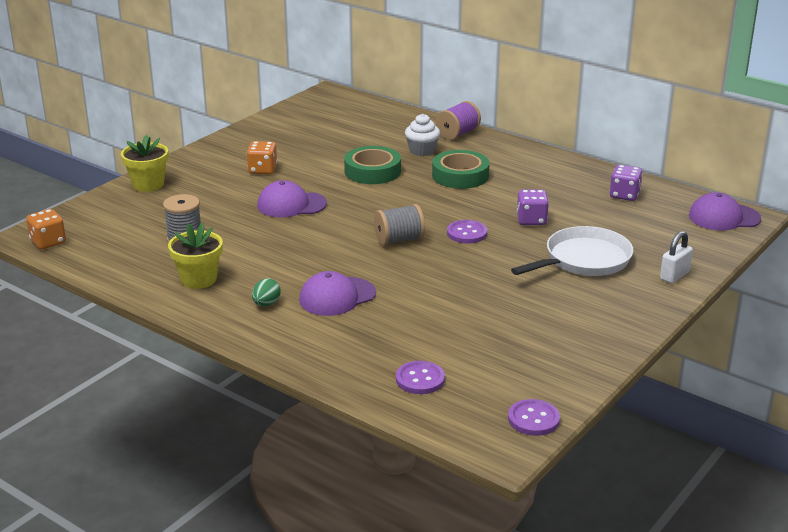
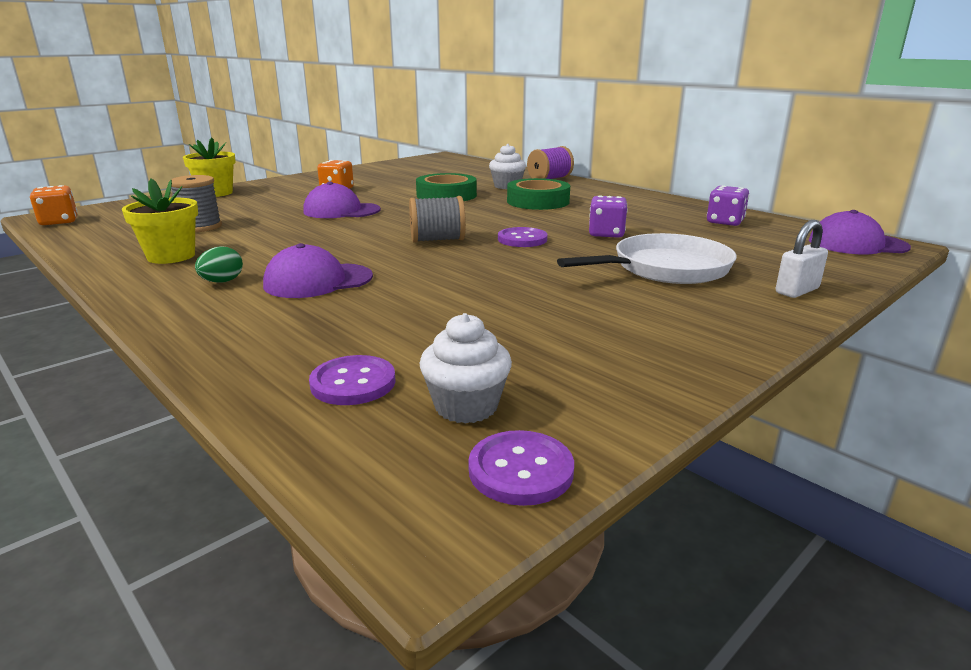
camera: 10 degrees right, 5 degrees down
none -> white cupcake [419,313,512,424]

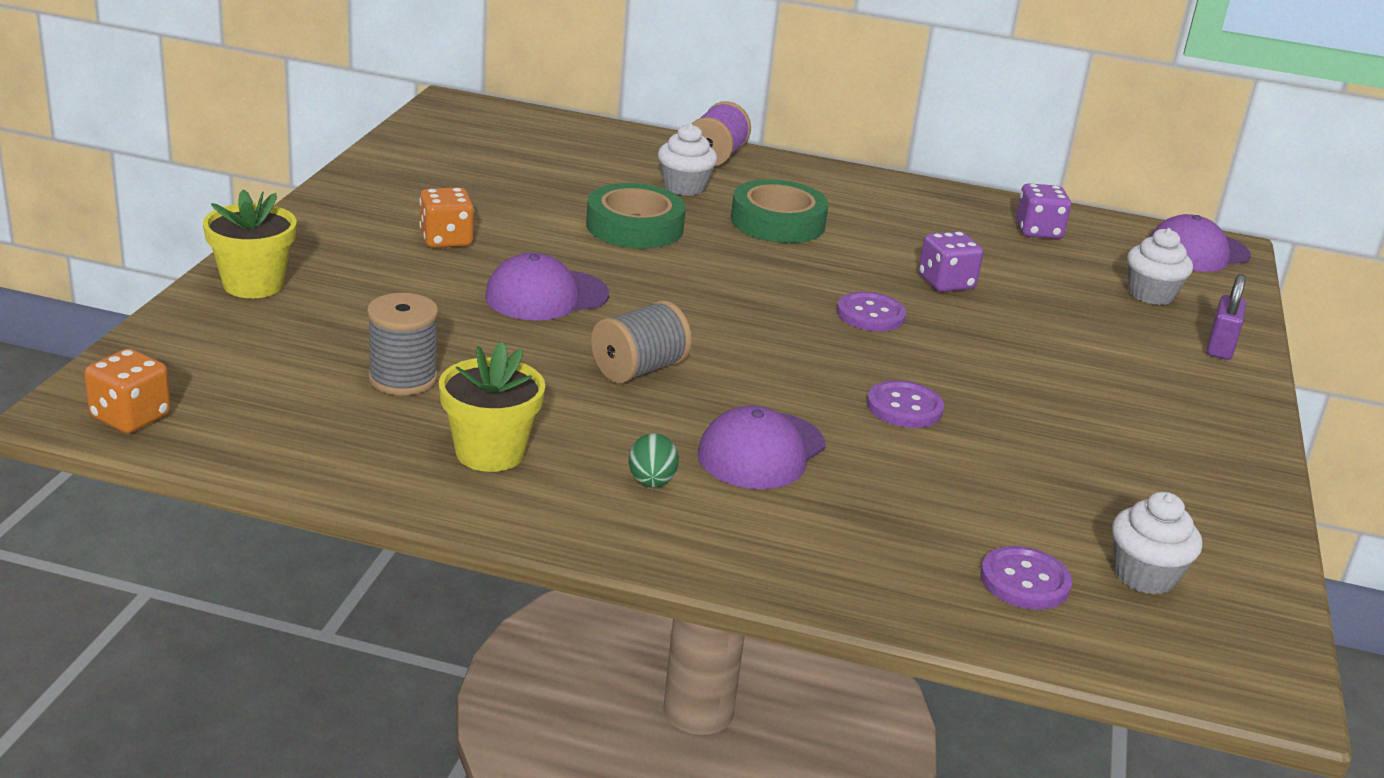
camera: 35 degrees left, 5 degrees up
grey spool [409,196,466,243] -> grey spool moved to [591,300,692,384]
purple button [468,430,574,506] -> purple button moved to [867,380,944,428]
white pan [557,233,736,284] -> none
white padlock [776,220,828,298] -> purple padlock [1207,274,1246,360]
none -> white cupcake [1127,228,1193,305]

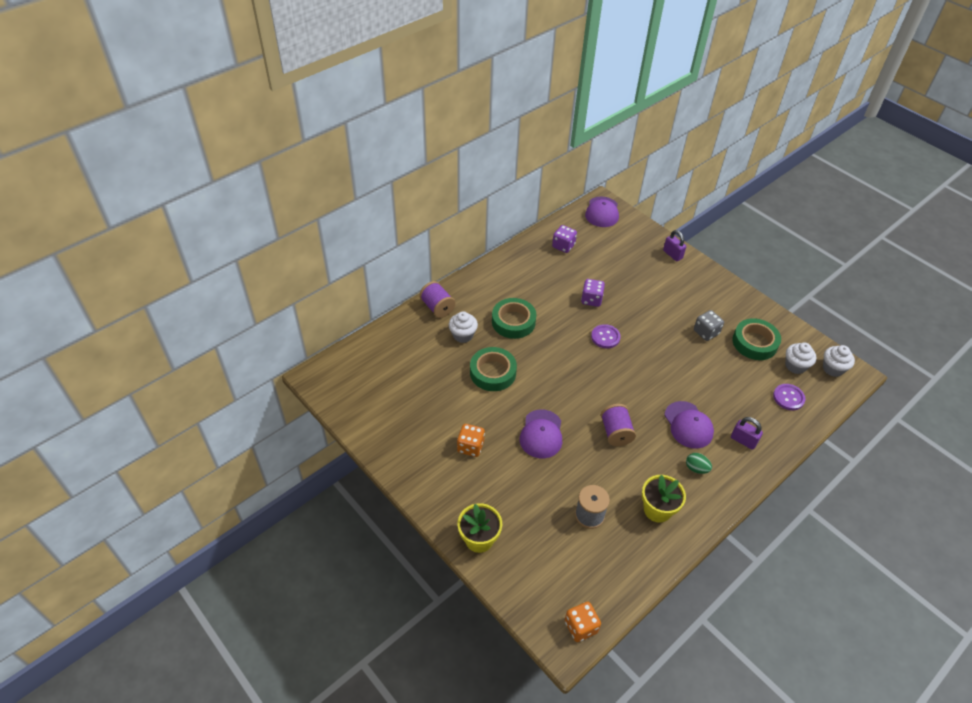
camera: 55 degrees left, 20 degrees up
grey spool [591,300,692,384] -> purple spool [601,404,636,446]
purple button [867,380,944,428] -> none
white cupcake [1127,228,1193,305] -> white cupcake moved to [823,345,855,377]
none -> grey dice [694,310,724,341]
none -> purple padlock [731,417,763,450]
none -> green tape [732,318,781,360]

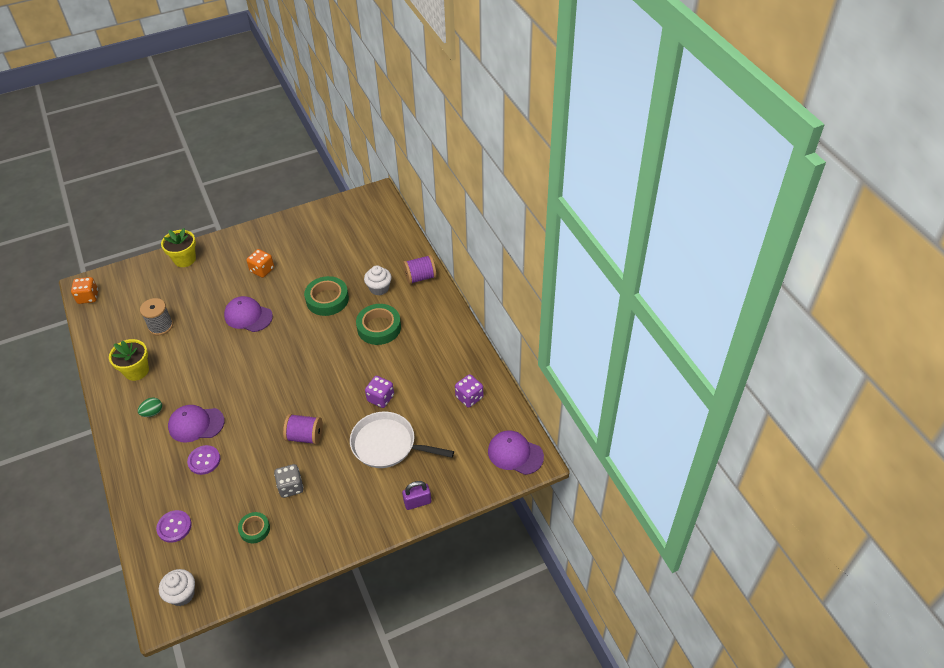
camera: 110 degrees right, 0 degrees up
purple button [591,324,621,349] -> purple button moved to [187,445,220,475]
purple spool [601,404,636,446] -> purple spool moved to [283,414,323,445]
purple padlock [731,417,763,450] -> none
green tape [732,318,781,360] -> green tape [238,512,270,543], size x0.58
white cupcake [785,342,816,374] -> none
none -> white pan [350,412,454,468]

